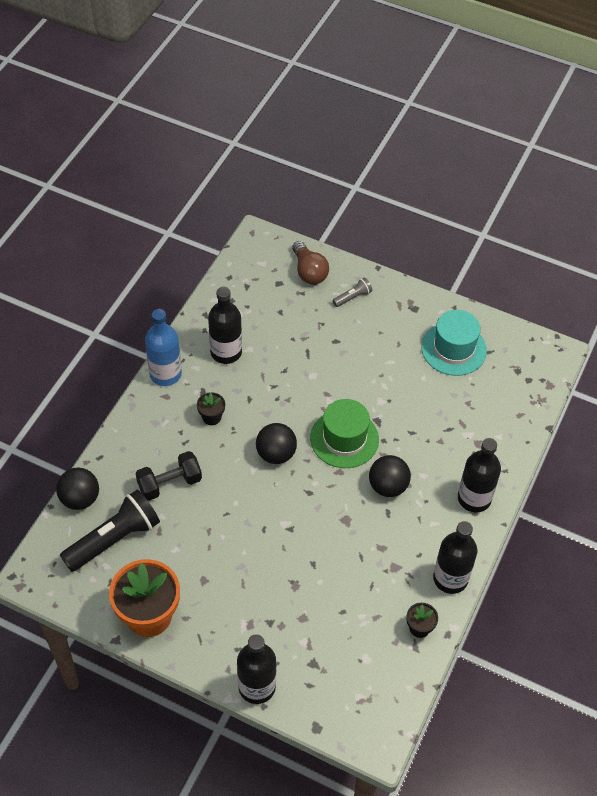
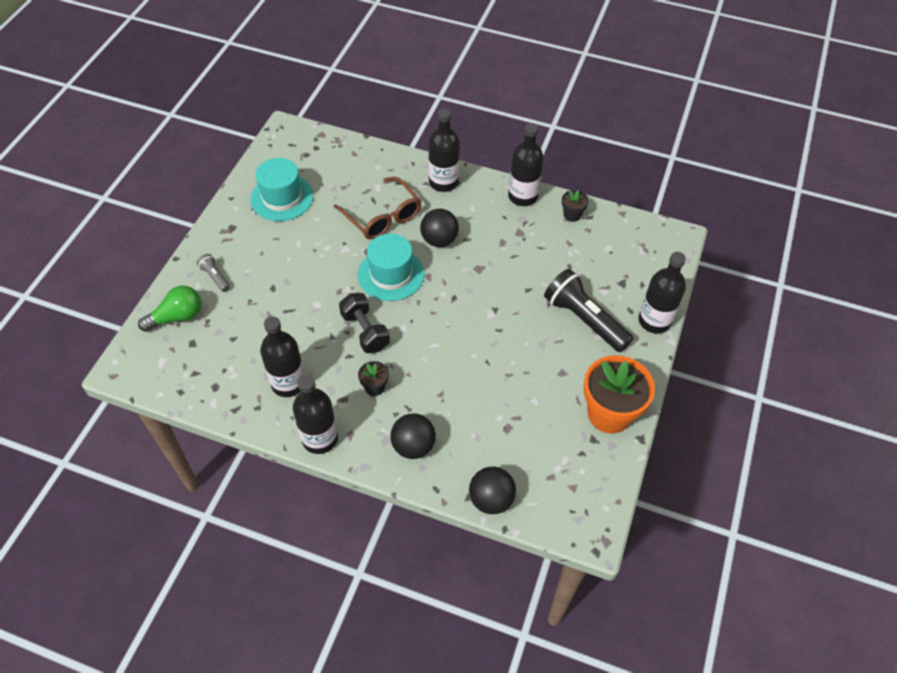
camera: 95 degrees left, 0 degrees up
black flashlight [60,489,160,572] -> black flashlight moved to [544,269,633,352]
black dumbbell [135,451,202,501] -> black dumbbell moved to [339,293,390,353]
blue bottle [145,309,182,386] -> black bottle [293,375,338,454]
black ball [256,423,297,464] -> black ball moved to [390,414,436,459]
brown light bulb [292,241,329,284] -> green light bulb [138,286,201,332]
green hat [310,399,379,468] -> turquoise hat [358,233,425,301]
none -> brown glasses [334,177,421,240]

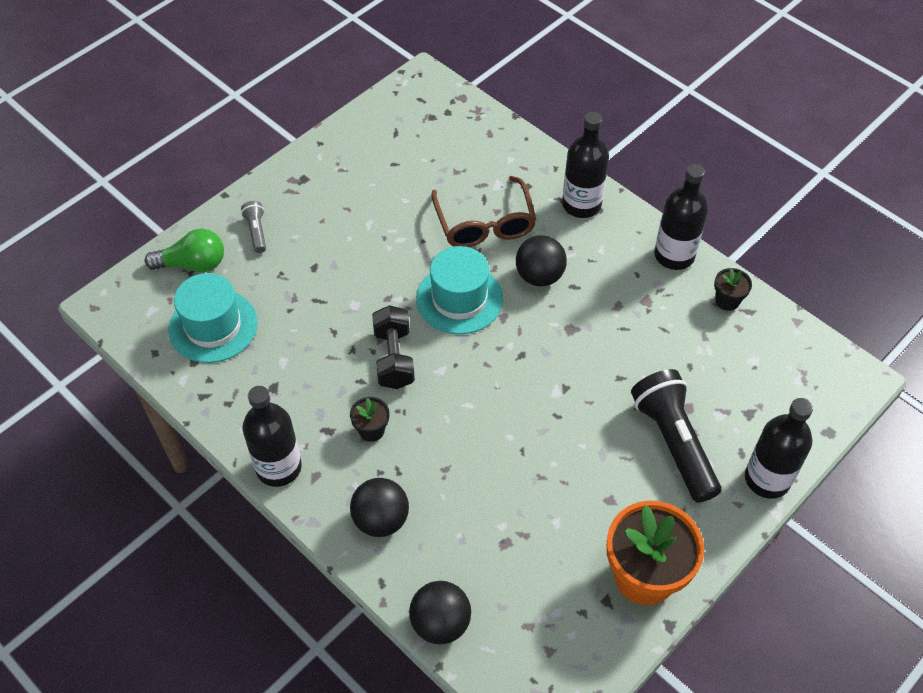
camera: 25 degrees right, 0 degrees up
turquoise hat [250,158,314,221] -> turquoise hat moved to [169,273,258,363]
black bottle [260,316,305,397] -> none

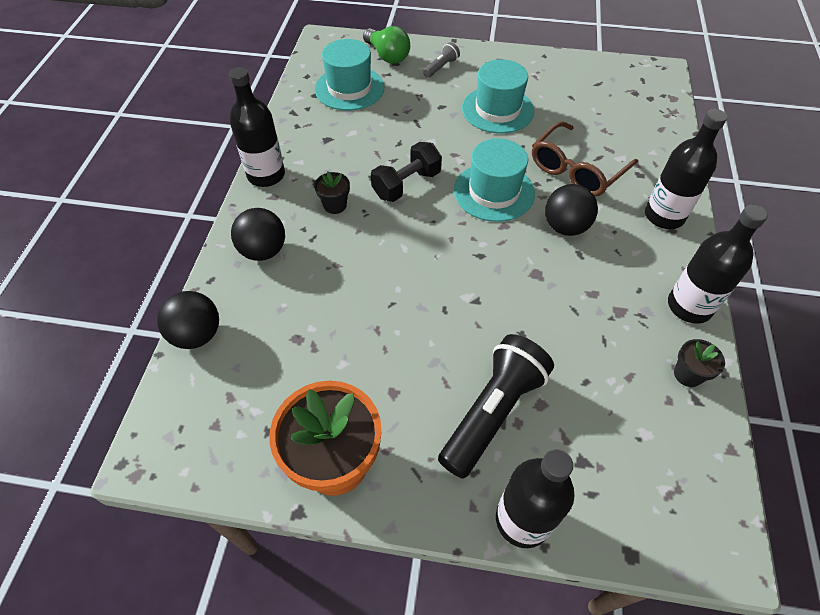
camera: 55 degrees right, 0 degrees up
none -> turquoise hat [462,59,534,133]

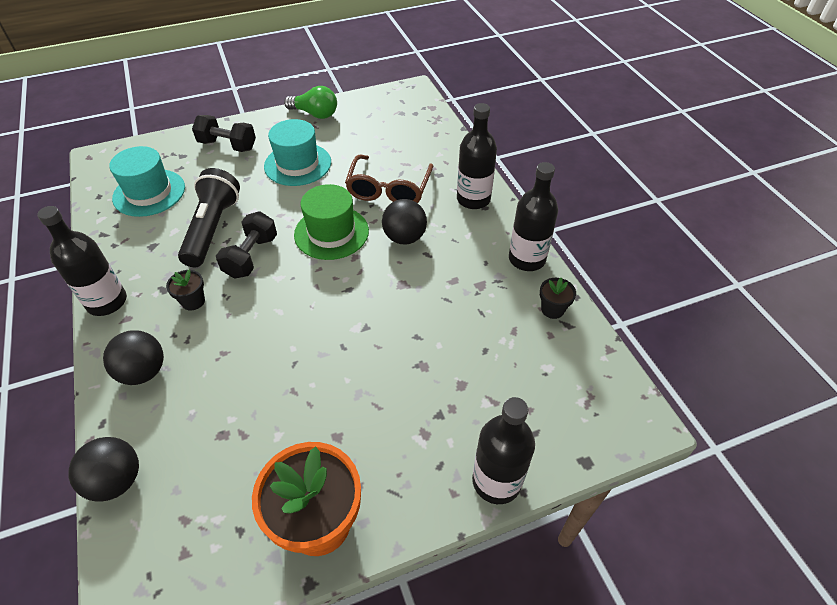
camera: 30 degrees left, 5 degrees down
green light bulb [363,26,410,64] -> green light bulb moved to [284,86,337,119]
grey flashlight [423,42,460,78] -> black dumbbell [192,115,256,152]
black flashlight [438,334,554,479] -> black flashlight moved to [178,168,240,267]
turquoise hat [454,138,535,222] -> green hat [294,184,369,260]

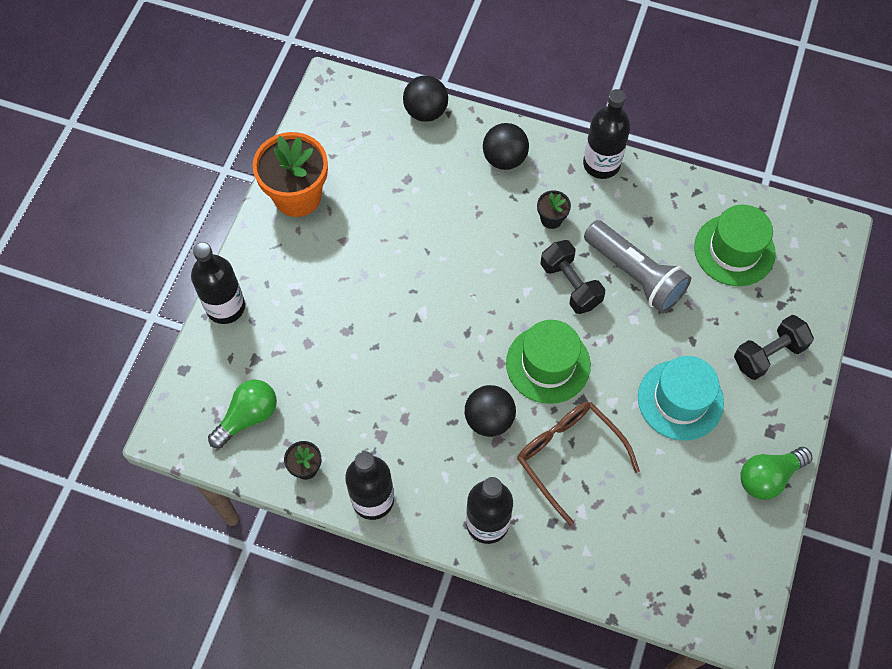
camera: 130 degrees right, 15 degrees up
turquoise hat [109,146,185,217] -> green hat [694,205,776,286]
black flashlight [178,168,240,267] -> grey flashlight [584,220,691,313]
none -> green light bulb [208,379,277,448]

